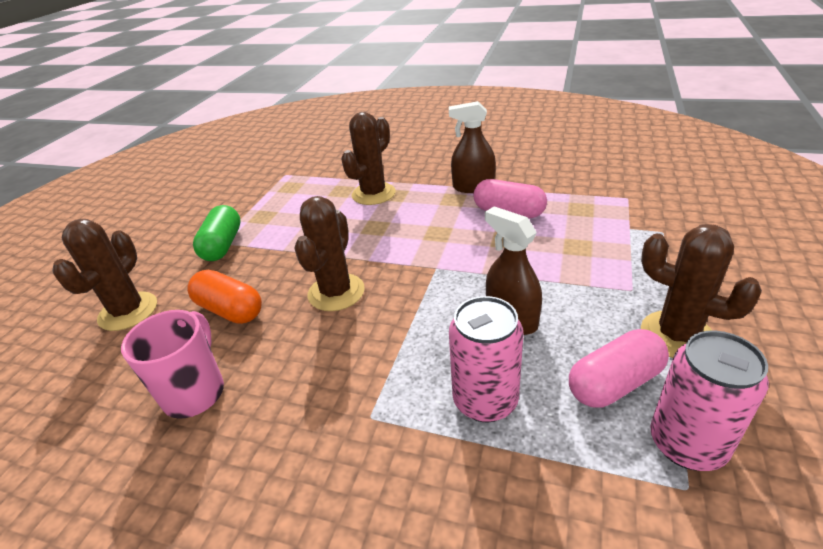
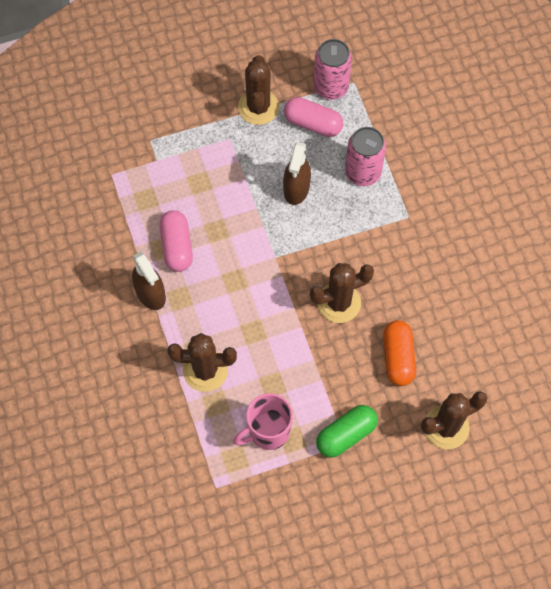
camera: 130 degrees left, 30 degrees up
pink mug [121,310,224,419] -> pink mug moved to [233,393,293,450]

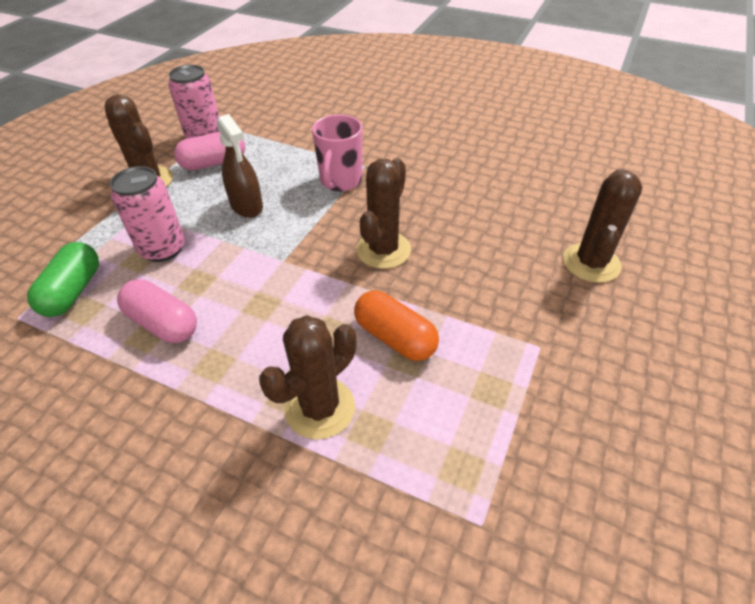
camera: 45 degrees left, 20 degrees down
brown spray bottle [132,251,166,310] -> none
pink mug [233,393,293,450] -> pink mug moved to [312,114,363,192]
green capsule [316,405,378,458] -> green capsule moved to [27,242,99,317]
pink can [345,127,386,186] -> pink can moved to [110,166,185,262]
orange capsule [383,320,416,386] -> orange capsule moved to [354,290,439,361]

